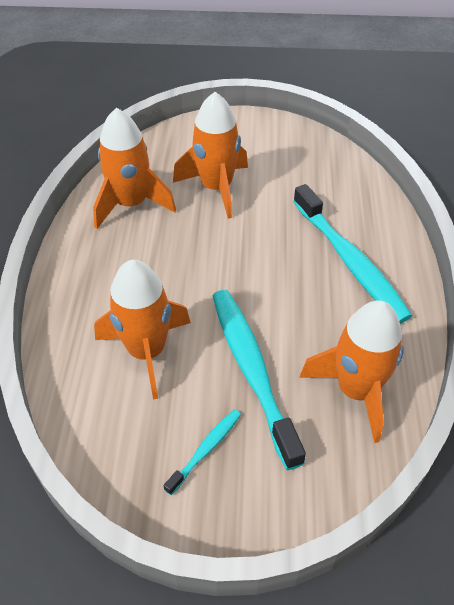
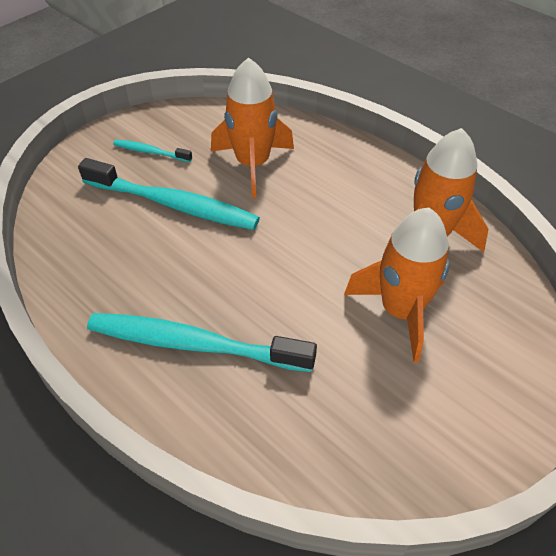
camera: 130 degrees right, 0 degrees up
turquoise toothbrush [164,409,241,495] -> turquoise toothbrush turned 120 degrees clockwise [113,140,192,162]
orange rocket [299,300,404,443] -> none

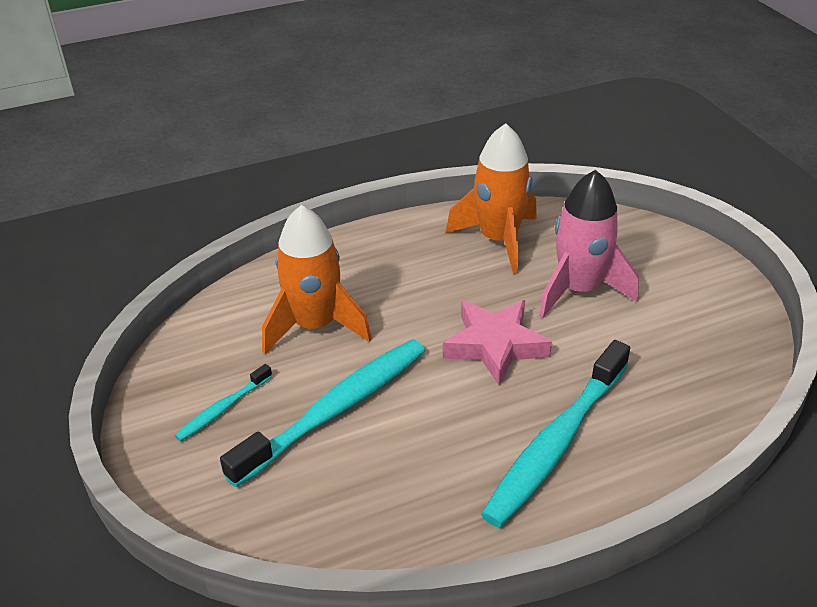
camera: 65 degrees left, 10 degrees down
orange rocket [344,208,450,363] -> pink rocket [539,170,639,318]
none -> pink star [443,300,552,386]

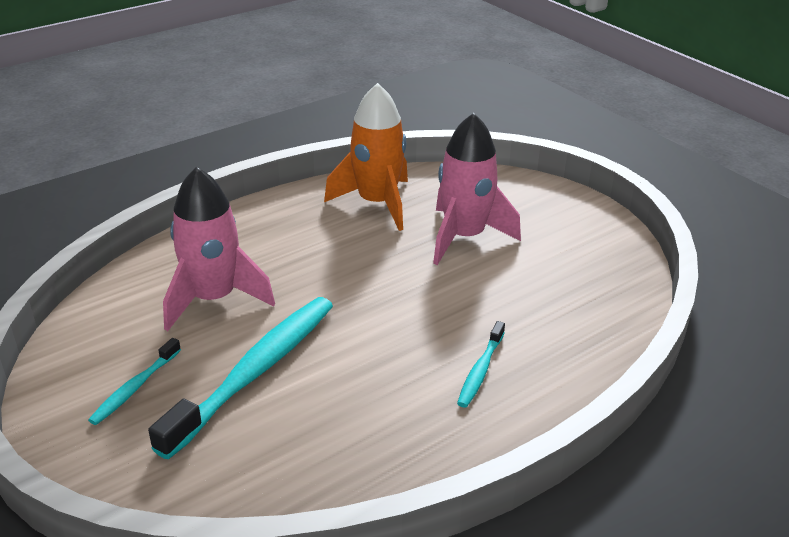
camera: 15 degrees left, 5 degrees down
orange rocket [262,205,372,354] -> pink rocket [163,167,275,331]
pink star [443,300,552,386] -> none
turquoise toothbrush [481,340,630,528] -> turquoise toothbrush [457,321,505,408], size x0.48

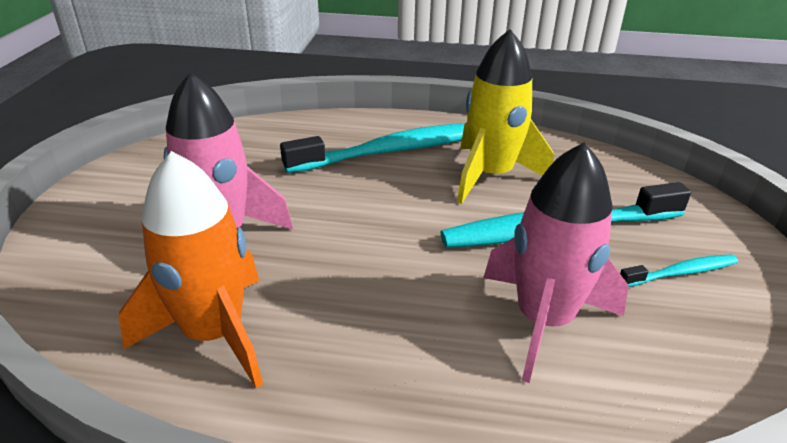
camera: 135 degrees left, 0 degrees up
turquoise toothbrush [457,321,505,408] -> turquoise toothbrush [280,123,465,173], size x2.10
none -> yellow rocket [457,29,554,204]

